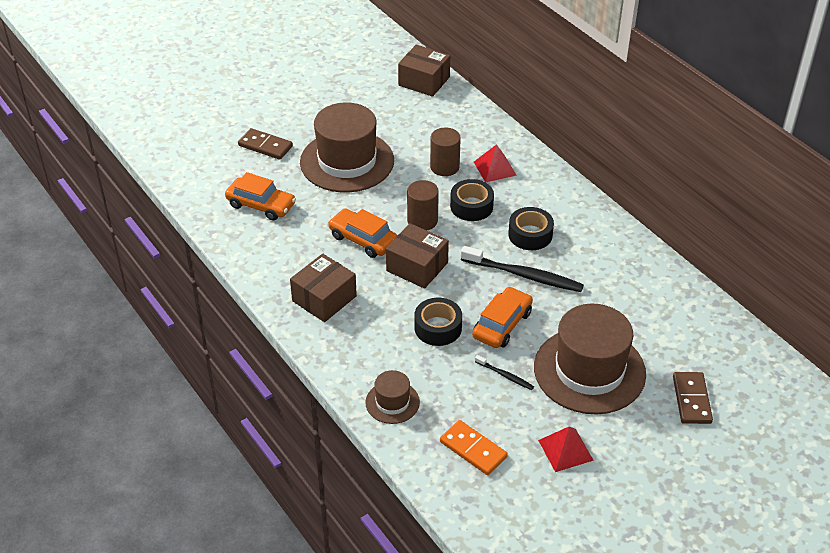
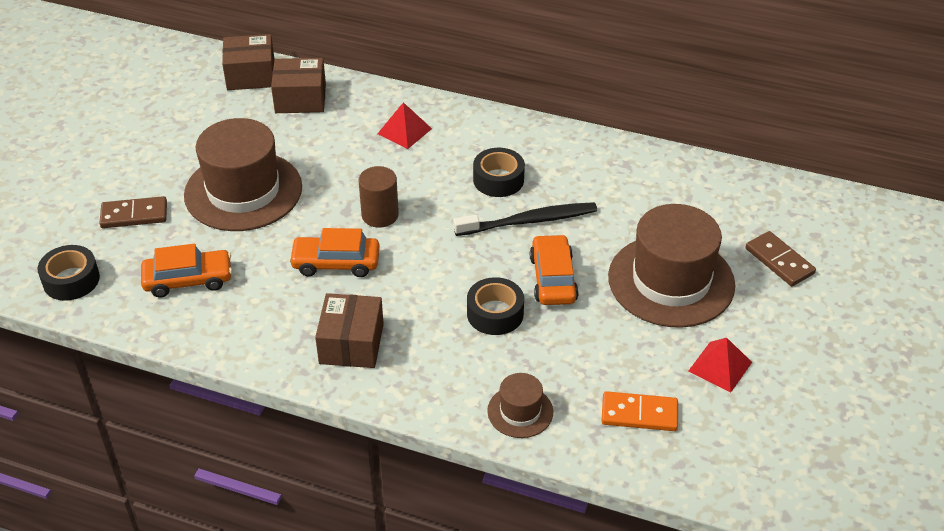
camera: 35 degrees left, 0 degrees up
brown box [386,223,449,289] -> brown box moved to [271,58,326,113]
brown cylinder [430,128,461,176] -> none
black tape [450,179,494,221] -> black tape moved to [37,245,100,301]
black toothbrush [475,355,534,390] -> none

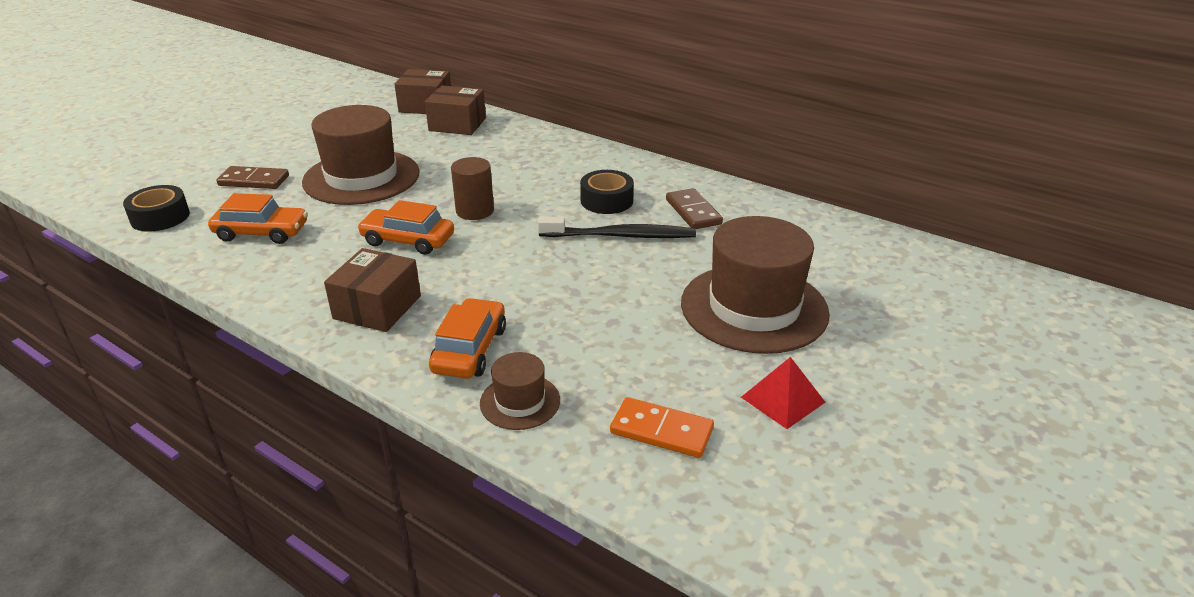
camera: 15 degrees right, 10 degrees down
red pyramid [377,102,432,149] -> none
black tape [467,277,524,335] -> none
orange car [530,234,579,305] -> orange car moved to [429,298,506,378]
brown domino [746,231,816,286] -> brown domino moved to [666,188,723,229]

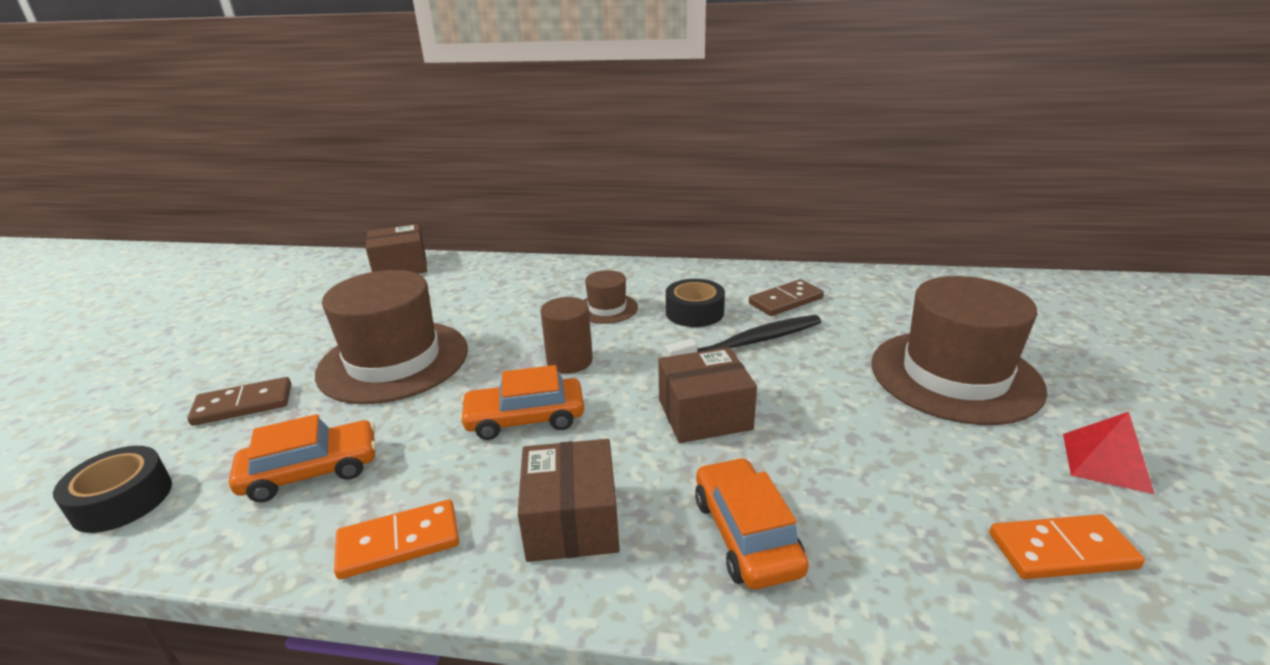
camera: 25 degrees left, 5 degrees down
brown box [425,85,486,135] -> brown box moved to [658,347,757,443]
brown hat [480,352,560,430] -> brown hat moved to [584,270,638,324]
brown domino [666,188,723,229] -> brown domino turned 75 degrees counterclockwise [749,279,824,316]
none -> orange domino [334,499,459,579]

